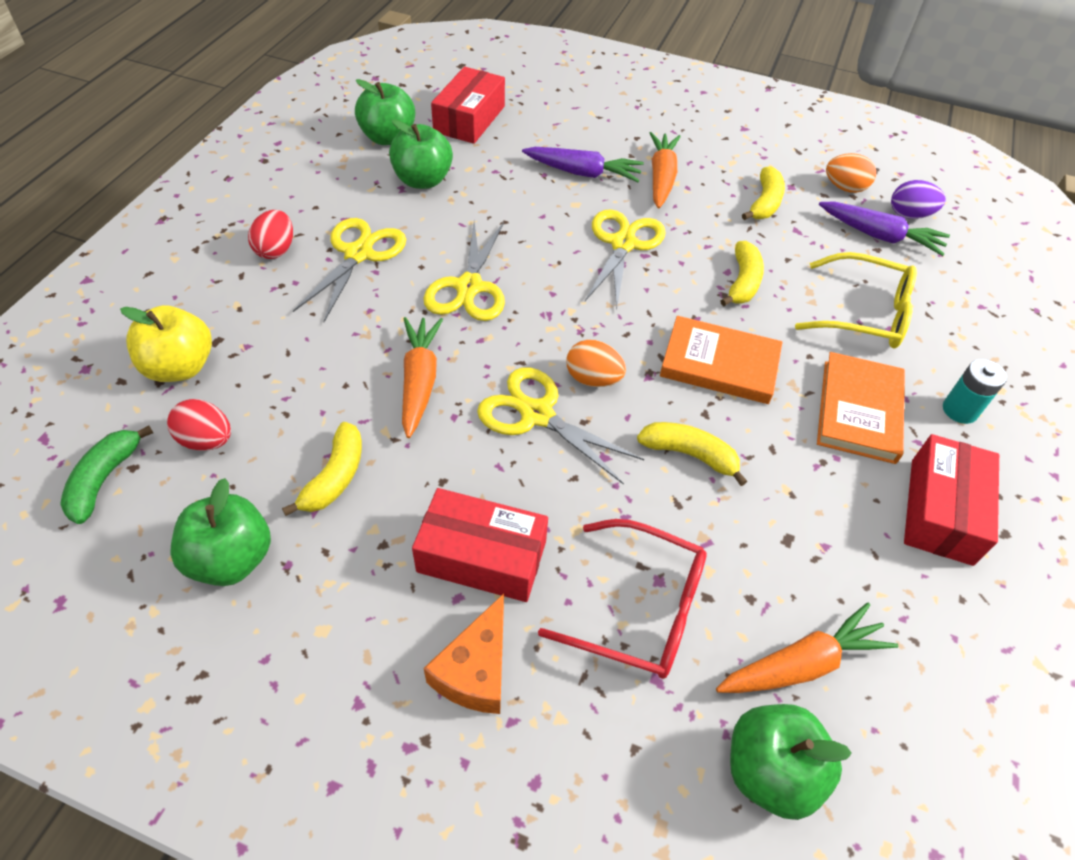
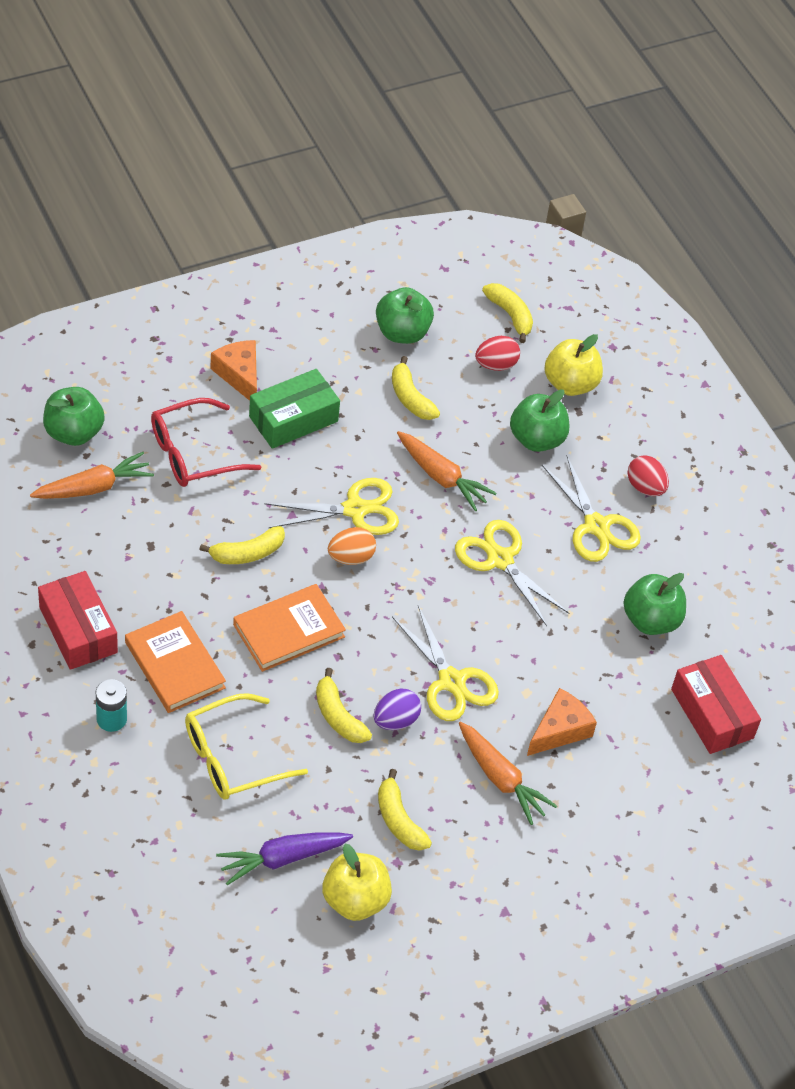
camera: 130 degrees right, 0 degrees up
green banana [60,425,153,524] -> yellow banana [482,283,533,343]
green apple [355,79,415,145] -> green apple moved to [510,389,569,452]
red box [412,488,548,602] -> green box [249,369,340,449]
purple carrot [522,147,644,182] -> orange cheese [527,688,597,756]
orange carrot [716,603,898,693] -> orange carrot turned 135 degrees counterclockwise [30,452,154,499]
orange egg [826,153,876,193] -> yellow apple [322,844,392,921]
purple egg [891,180,946,219] -> purple egg moved to [373,688,421,730]

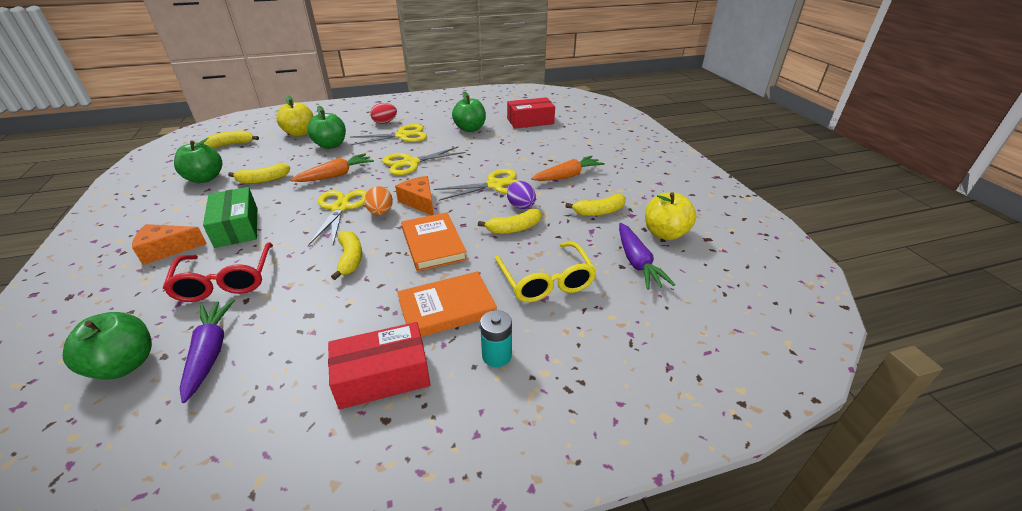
camera: 75 degrees left, 15 degrees down
orange carrot [30,452,154,499] -> purple carrot [180,299,235,403]
red egg [475,336,520,371] -> none
orange cheese [527,688,597,756] -> orange cheese moved to [395,176,434,215]

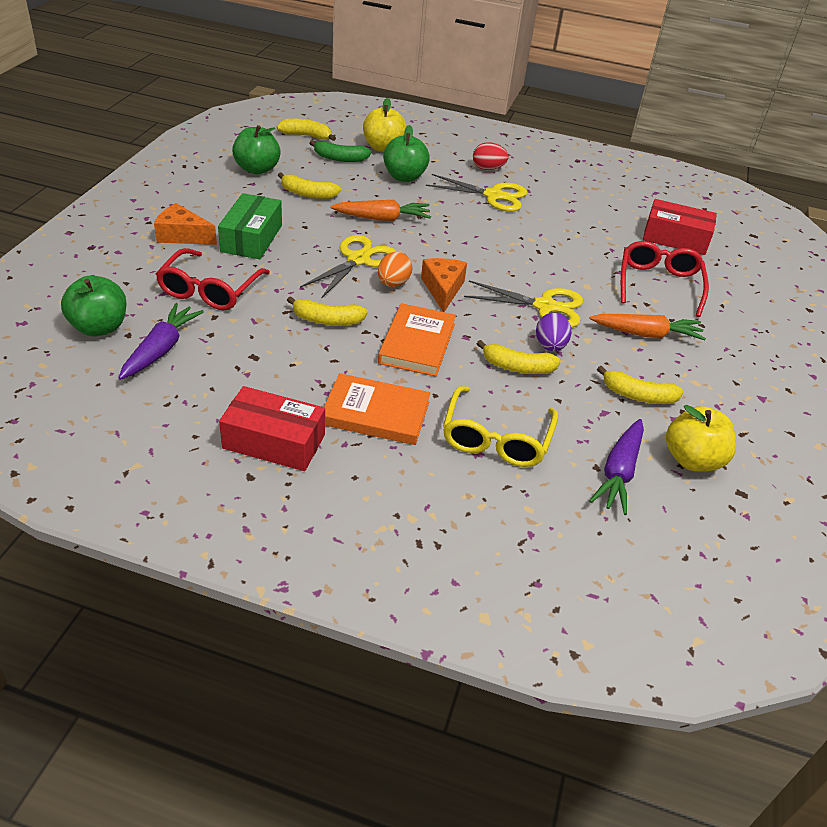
camera: 30 degrees right, 5 degrees up
yellow banana [331,230,362,280] -> yellow banana turned 75 degrees clockwise [287,296,368,325]
yellow scissors [382,146,466,175] -> none
green apple [452,91,486,132] -> none
turquoise battery [480,310,512,367] -> none
none -> green banana [309,140,371,162]
none -> red glasses [621,241,709,317]

